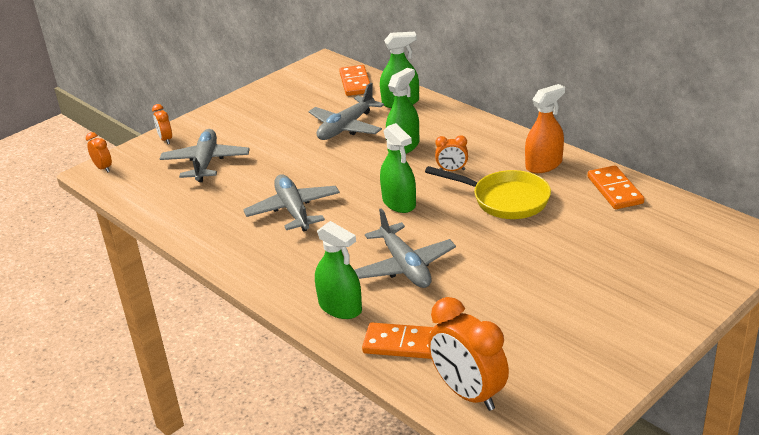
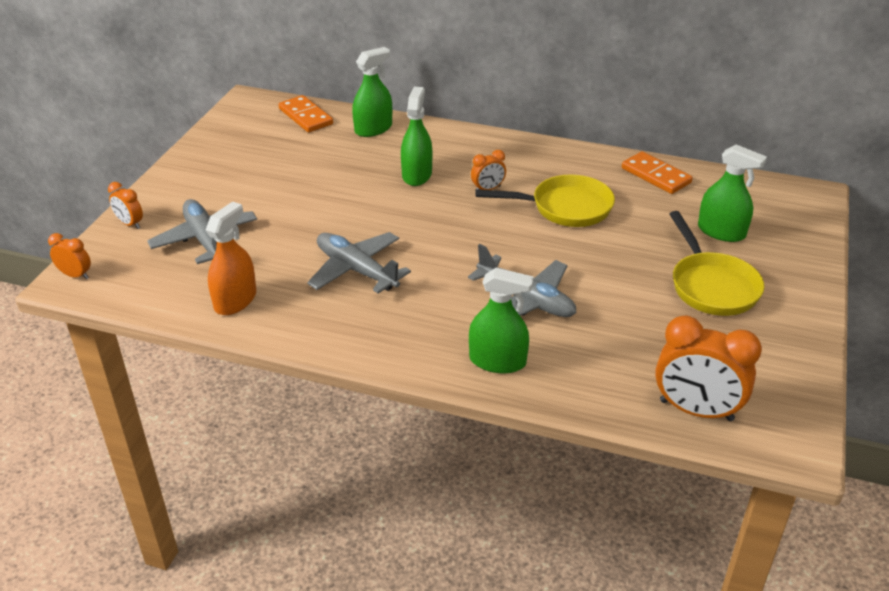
camera: 30 degrees left, 5 degrees up
grey plane [309,83,384,140] -> none
orange domino [362,323,433,359] -> none
green spray bottle [380,123,416,213] -> green spray bottle moved to [698,144,767,242]
orange spray bottle [525,84,565,173] -> orange spray bottle moved to [206,202,256,315]
none -> yellow pan [670,211,764,316]

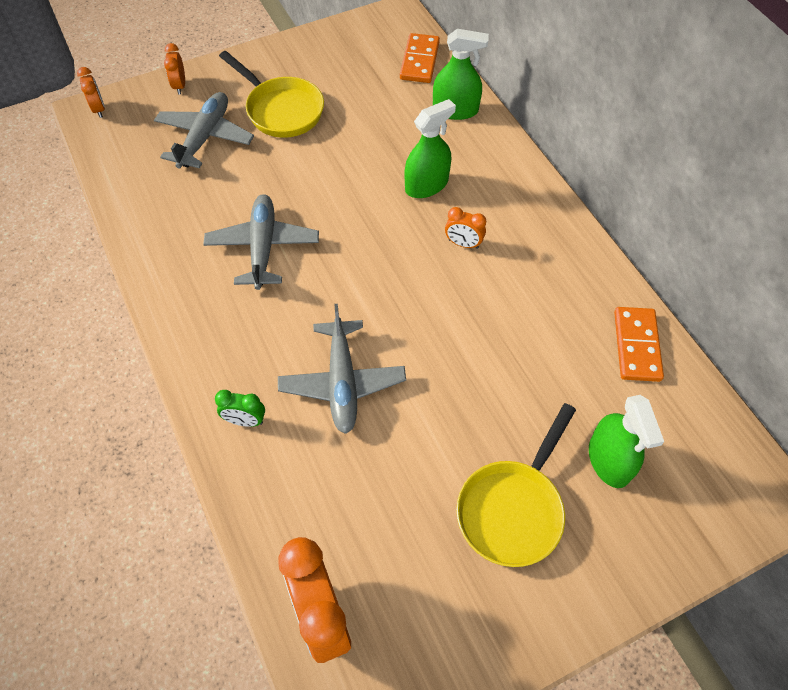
camera: 45 degrees right, 20 degrees up
orange spray bottle [206,202,256,315] -> none
green spray bottle [469,268,534,373] -> green clock [215,390,265,427]
yellow pan [475,175,615,227] -> yellow pan moved to [219,51,324,138]

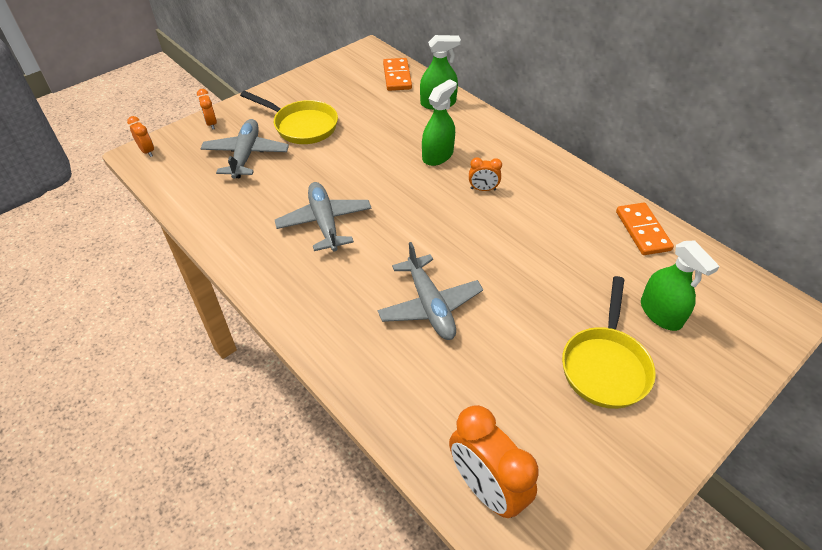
camera: 15 degrees left, 10 degrees down
green clock [215,390,265,427] -> none

